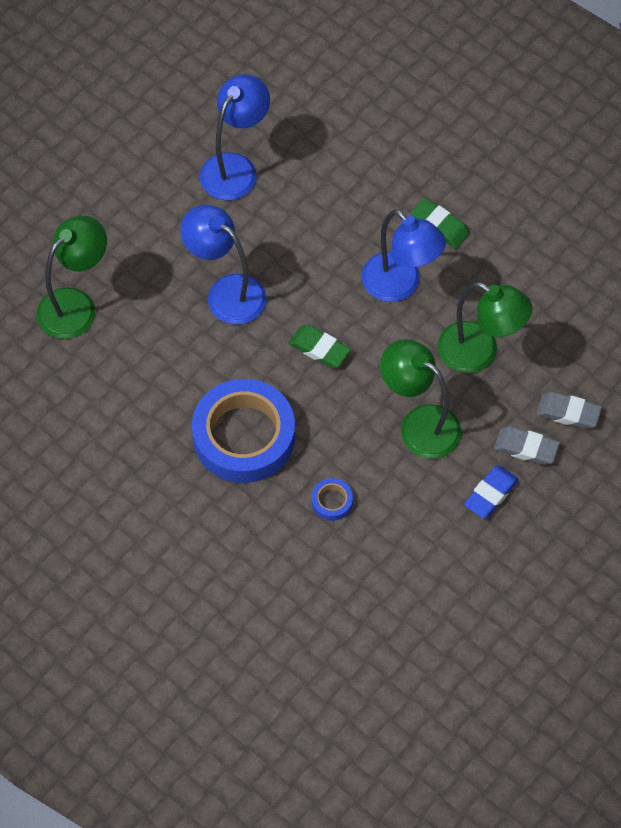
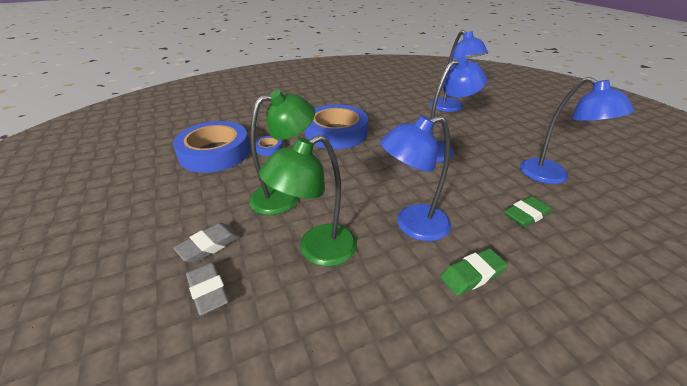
camera: 115 degrees right, 25 degrees down
green lamp [36,215,107,339] -> blue lamp [430,30,488,112]
green eraser [289,325,351,368] -> green eraser moved to [504,196,552,227]
blue eraser [464,465,519,519] -> none
grey eraser [537,392,602,429] -> grey eraser turned 75 degrees counterclockwise [186,262,229,315]
none -> blue tape [173,121,250,173]

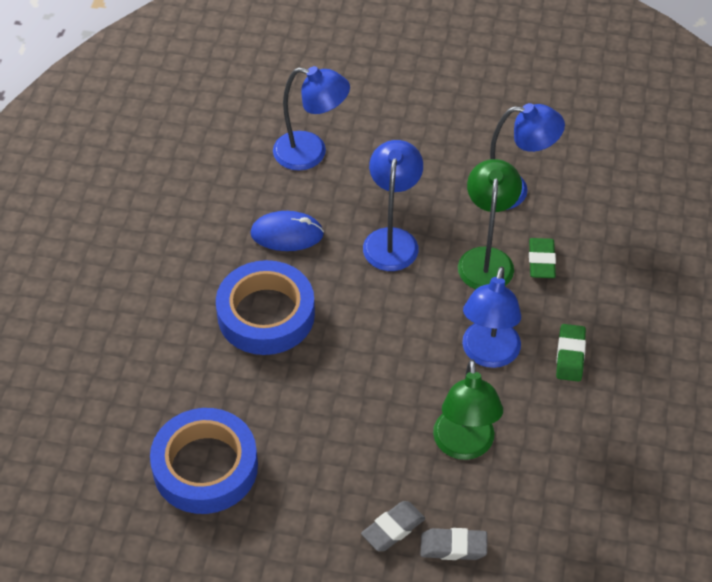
camera: 55 degrees left, 15 degrees up
grey eraser [174,223,240,263] -> grey eraser turned 60 degrees clockwise [361,501,425,551]
green lamp [249,90,315,215] -> green lamp moved to [458,159,522,289]
blue tape [256,136,283,156] -> none
none -> blue mouse [250,211,324,251]

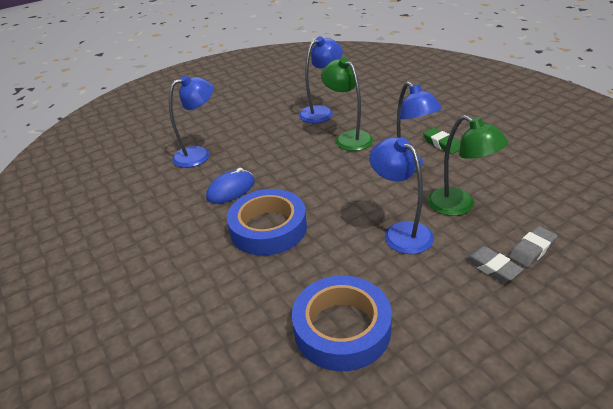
camera: 40 degrees left, 15 degrees down
grey eraser [361,501,425,551] -> grey eraser turned 45 degrees counterclockwise [465,246,524,282]
blue lamp [363,140,423,271] -> blue lamp moved to [369,137,434,254]
green eraser [529,238,556,278] -> none

